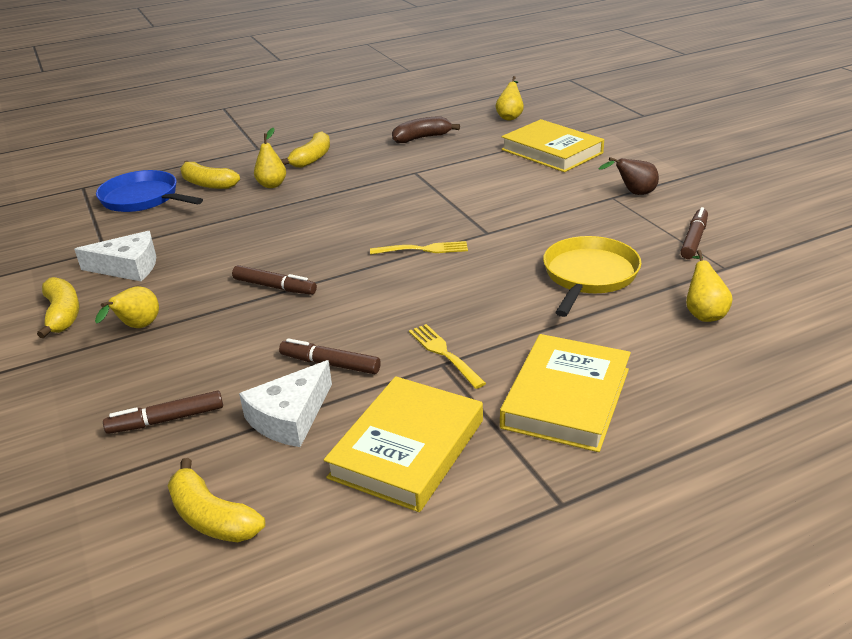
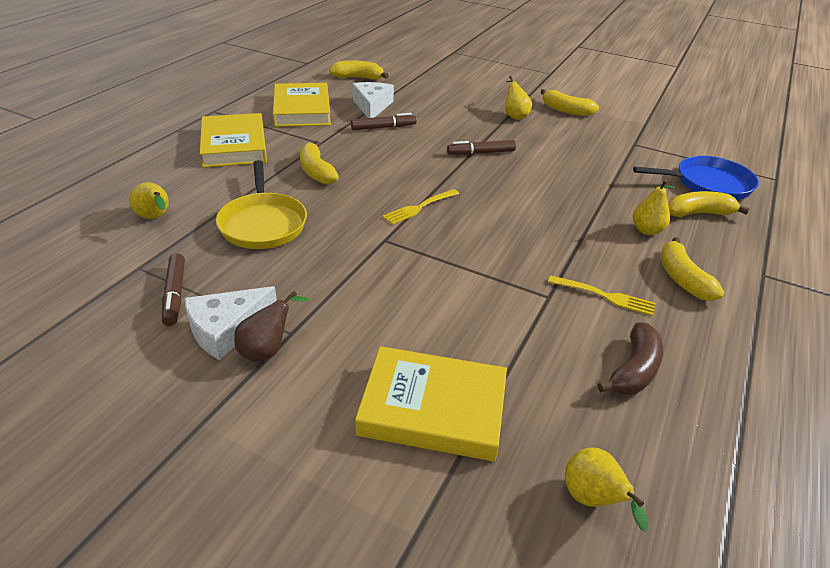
camera: 140 degrees right, 5 degrees up
white cheese [74,231,156,281] -> white cheese moved to [184,286,277,360]
brown marker [103,391,223,434] -> none
yellow fork [409,324,486,389] -> yellow fork moved to [548,275,656,316]
none -> yellow banana [300,141,339,185]

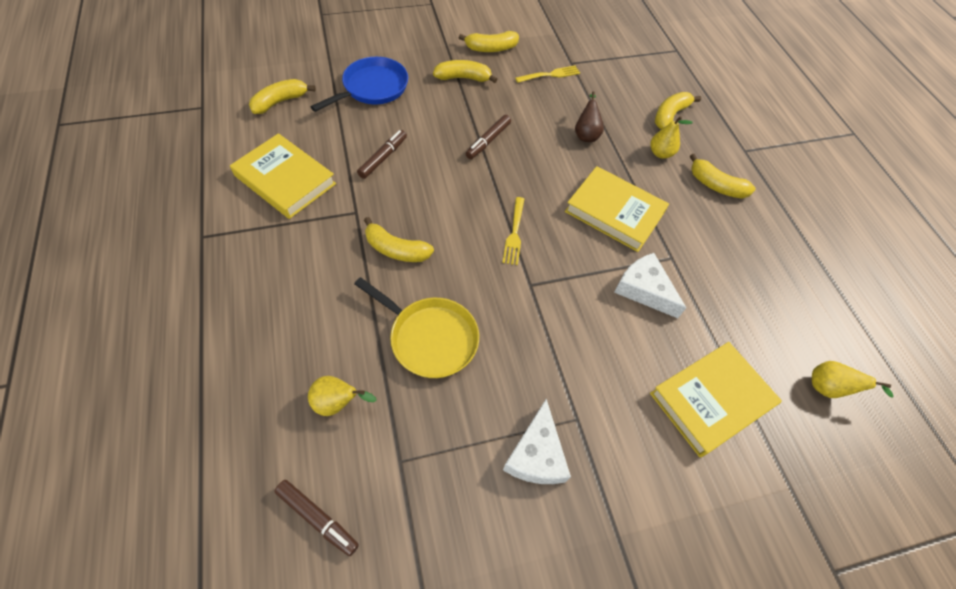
camera: 45 degrees left, 20 degrees up
brown marker [162,253,185,326] -> brown marker moved to [274,480,359,556]
yellow book [200,113,267,167] -> yellow book moved to [565,166,669,252]
brown pear [234,291,309,362] -> brown pear moved to [575,92,604,142]
white cheese [352,82,394,118] -> white cheese moved to [614,253,686,318]
yellow pear [505,76,532,120] -> yellow banana [433,60,498,83]
yellow fork [548,275,656,316] -> yellow fork moved to [515,65,580,83]
brown banana [598,322,663,395] -> none
blue pan [633,156,759,200] -> blue pan moved to [311,57,408,112]

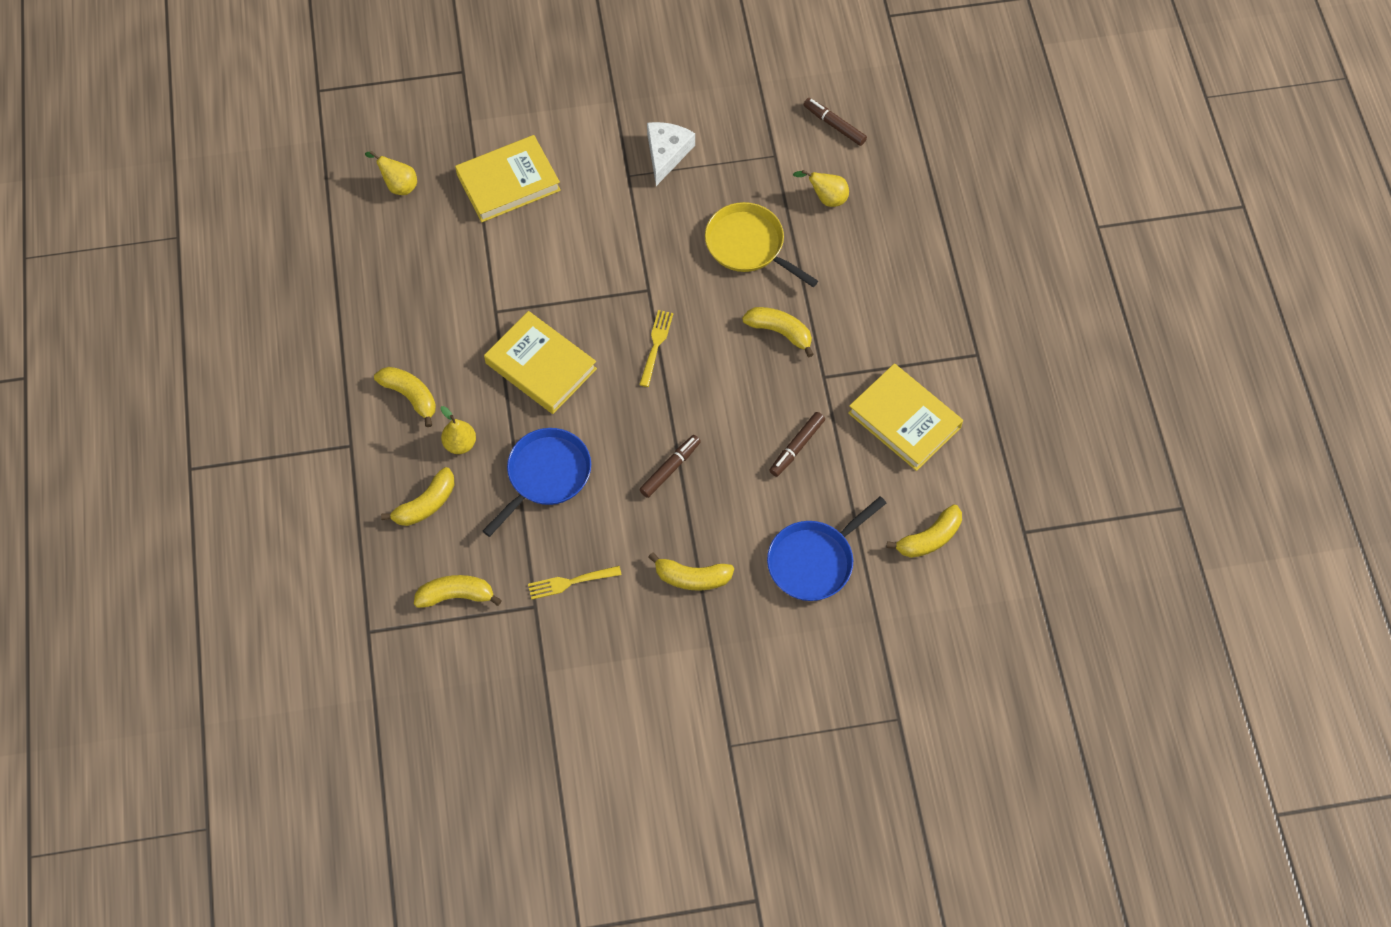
camera: 170 degrees left, 5 degrees up
yellow banana [459,31,519,52] -> yellow banana moved to [414,575,502,608]
brown pear [575,92,604,142] -> blue pan [483,428,591,537]
white cheese [614,253,686,318] -> none

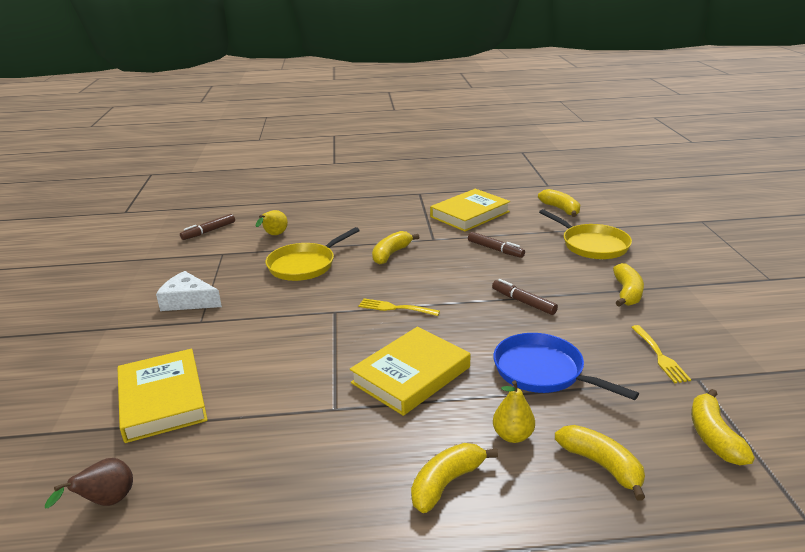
camera: 85 degrees left, 35 degrees down
yellow pear [365,151,417,195] -> brown pear [45,458,133,508]
blue pan [767,496,886,601] -> yellow pan [539,209,632,259]

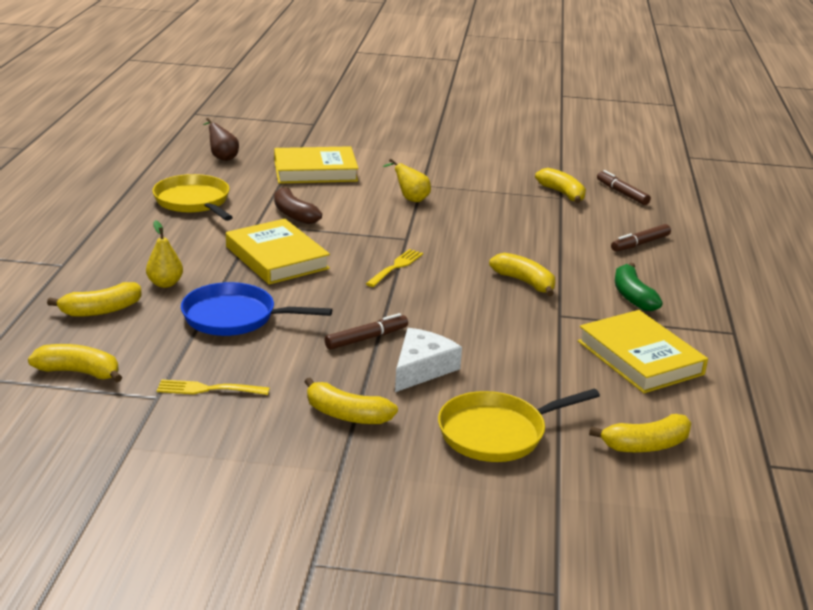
camera: 100 degrees right, 0 degrees up
white cheese [156,271,222,311] -> white cheese moved to [395,328,462,392]
yellow pear [256,210,288,235] -> yellow pear moved to [383,159,431,202]
yellow pan [266,227,360,281] -> yellow pan moved to [152,174,233,221]
yellow banana [411,443,498,513] -> yellow banana moved to [535,168,586,204]
brown marker [468,232,525,258] -> brown marker moved to [611,224,671,252]
blue pan [493,333,639,400] -> blue pan turned 135 degrees counterclockwise [181,282,332,336]
none -> brown banana [274,186,322,224]
none -> green banana [615,263,663,311]

